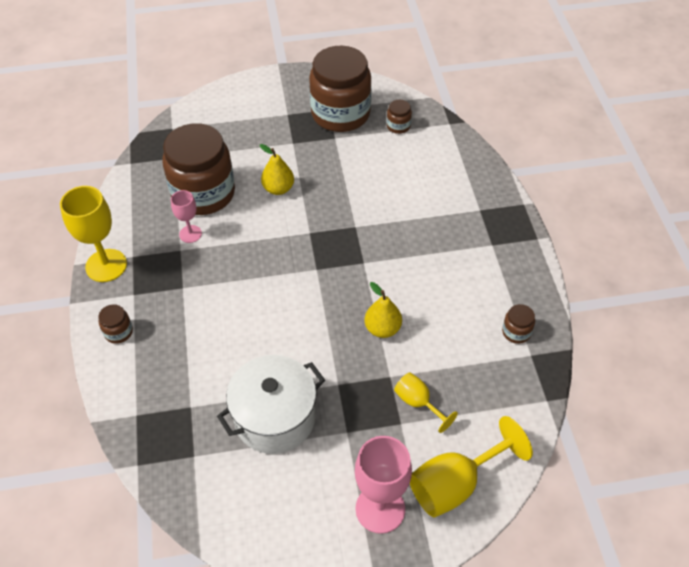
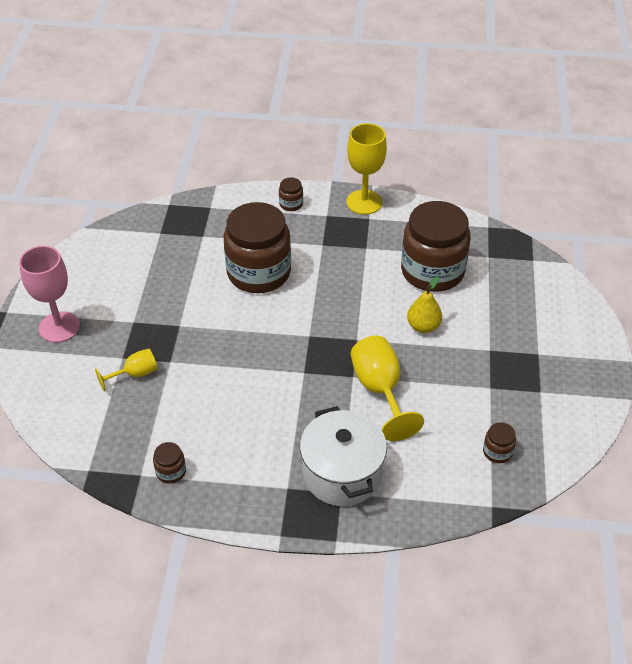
camera: 105 degrees right, 5 degrees down
pink goblet [171,190,202,243] -> none
white pot [217,355,325,454] -> white pot moved to [300,406,387,506]
brown jar [309,46,372,132] -> brown jar moved to [224,202,291,293]
yellow pear [365,282,402,338] -> none
yellow goblet [410,416,533,517] -> yellow goblet moved to [351,336,424,441]

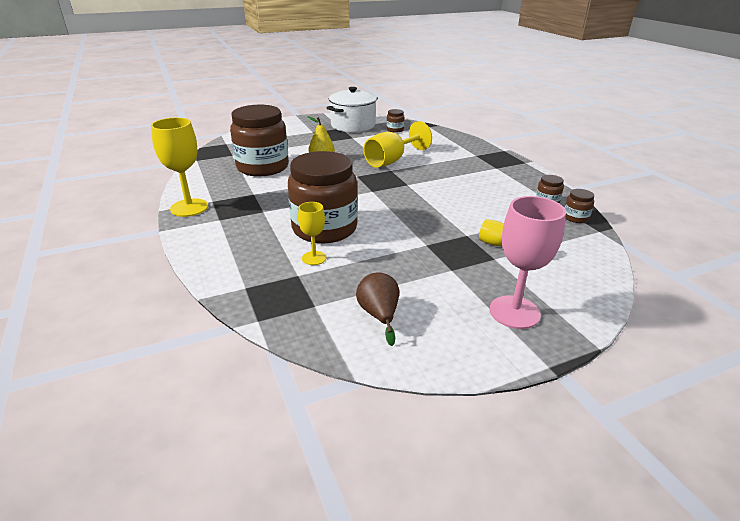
camera: 120 degrees left, 15 degrees down
brown jar [279,177,303,211] -> brown jar moved to [565,189,594,223]
white pot [300,406,387,506] -> white pot moved to [327,87,378,132]
none -> yellow goblet [298,202,326,265]
none -> brown pear [356,272,399,346]

